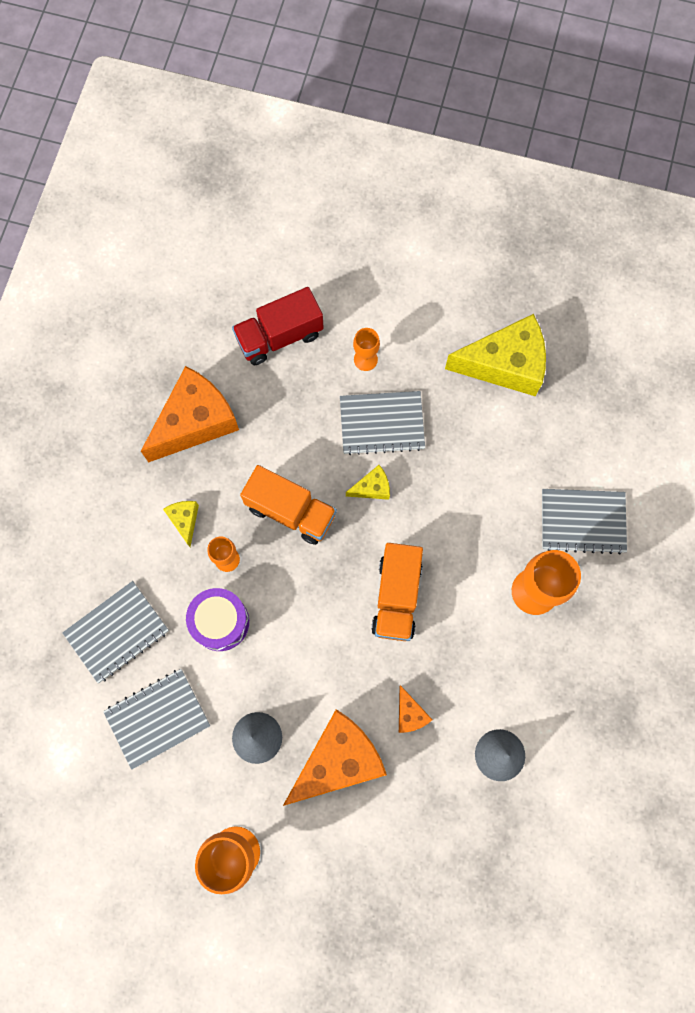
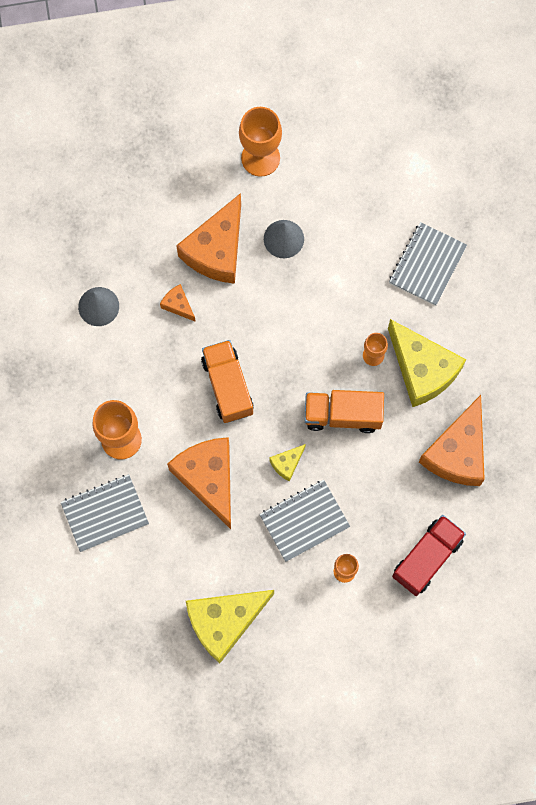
camera: 155 degrees right, 0 degrees up
grey notebook [103,669,210,770] -> none
yellow cheese [163,501,199,547] -> yellow cheese [388,319,466,407], size x2.23
purple drum [186,588,249,651] -> none
none -> orange cheese [167,437,231,529]

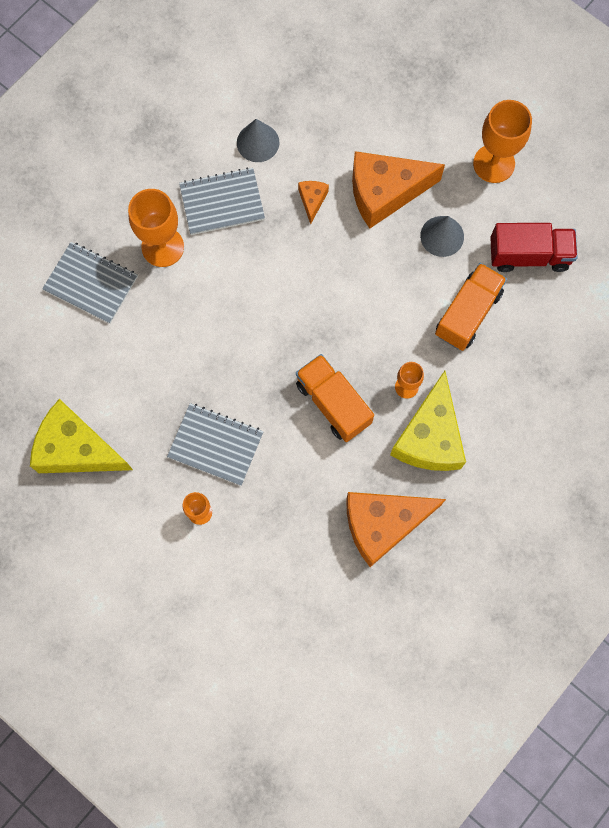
camera: 50 degrees right, 0 degrees up
orange cheese [167,437,231,529] -> none
orange truck [201,340,254,423] -> orange truck moved to [435,263,507,351]
yellow cheese [269,444,306,482] -> none
grey notebook [389,222,467,306] -> grey notebook moved to [179,167,265,235]
red truck [392,515,466,596] -> red truck moved to [490,223,578,272]

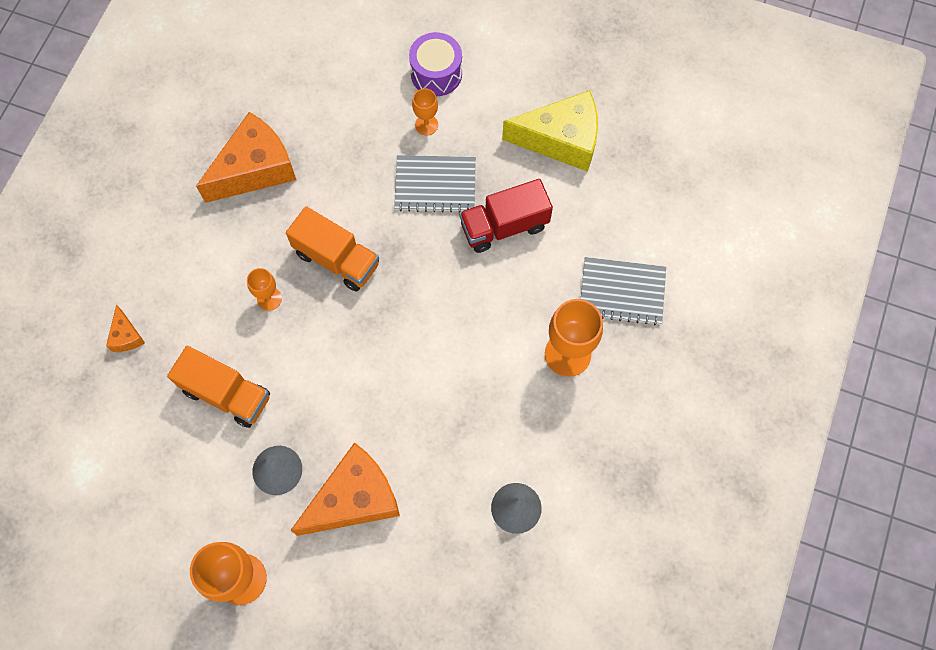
camera: 160 degrees right, 5 degrees down
grey notebook [179,167,265,235] -> none
orange cheese [298,181,329,225] -> orange cheese moved to [106,305,145,352]
yellow cheese [390,371,466,471] -> none
orange truck [435,263,507,351] -> orange truck turned 75 degrees counterclockwise [167,346,270,428]
red truck [490,223,578,272] -> red truck moved to [459,179,553,253]
none -> purple drum [409,32,462,96]

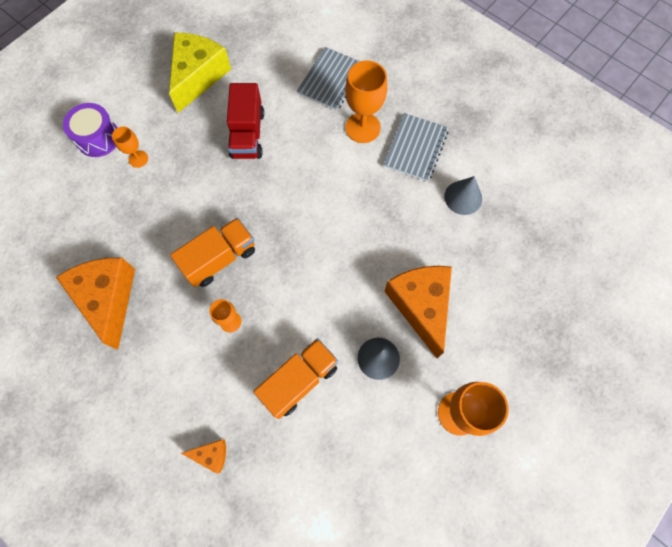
camera: 70 degrees left, 0 degrees up
grey notebook [394,155,476,213] -> grey notebook moved to [383,113,449,182]

